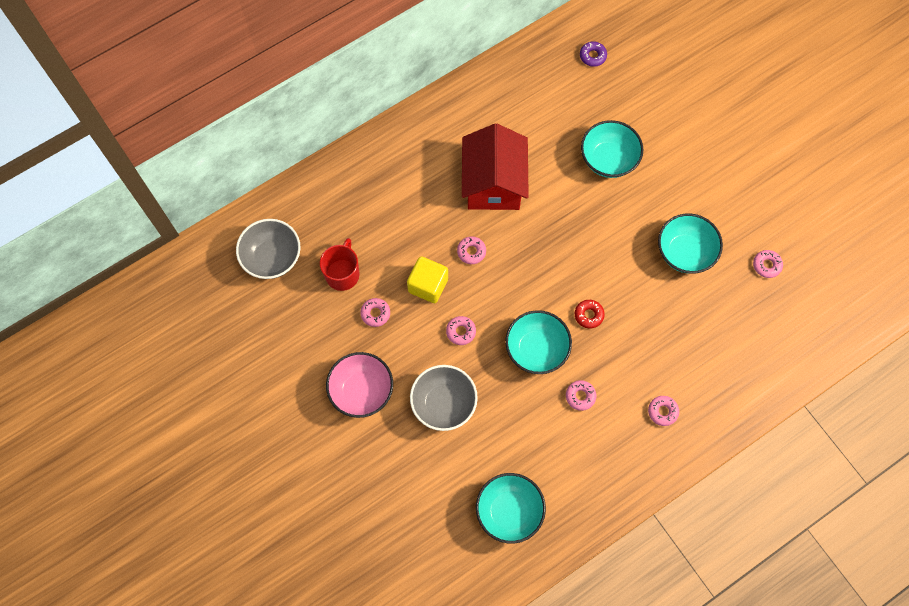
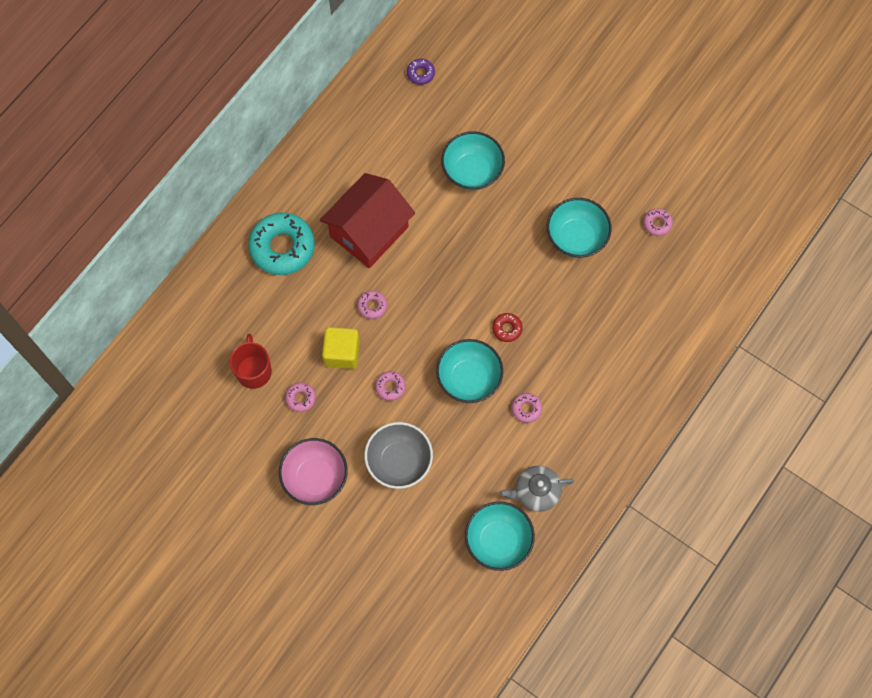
camera: 20 degrees left, 0 degrees up
grey bowl [236,219,301,279] -> none
red house [462,123,529,210] -> red house turned 60 degrees clockwise [320,173,415,268]
pink donut [648,396,679,426] -> none
none -> turquoise donut [248,213,315,275]
none -> grey teapot [499,466,574,512]

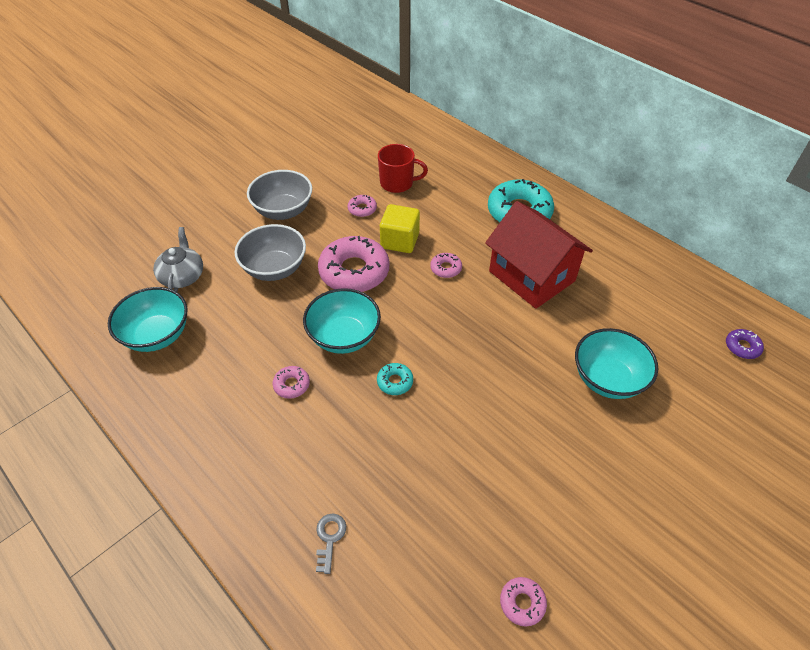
camera: 100 degrees right, 20 degrees down
pink bowl [279,438,348,505] -> grey bowl [247,170,312,220]
pink donut [375,371,406,401] -> pink donut [318,236,389,292], size x2.22
red donut [492,313,523,342] -> turquoise donut [377,363,413,395]
grey teapot [499,466,574,512] -> grey teapot moved to [153,227,203,292]
turquoise bowl [547,198,612,258] -> none
none -> grey key [316,514,346,574]

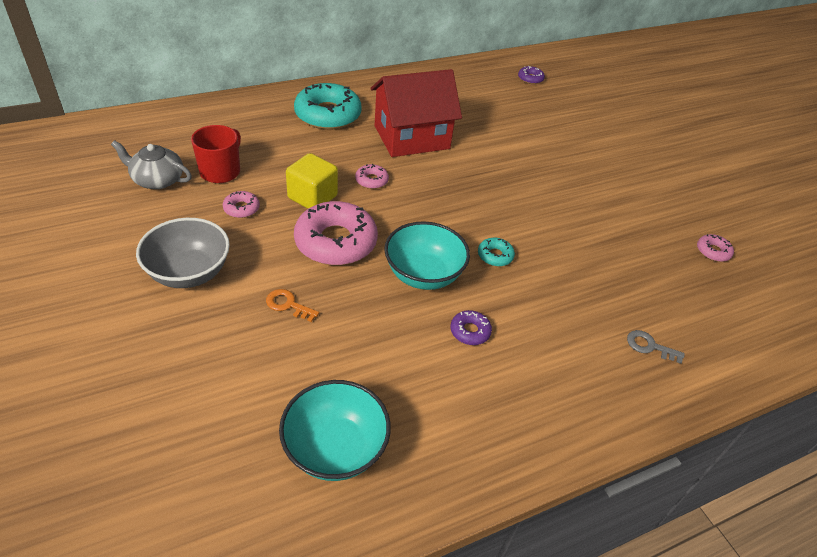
camera: 75 degrees left, 5 degrees down
grey teapot [153,227,203,292] -> grey teapot moved to [111,140,192,189]
grey bowl [234,224,306,281] -> orange key [266,289,319,322]
pink donut [273,366,310,398] -> purple donut [451,310,492,345]
turquoise bowl [575,328,658,399] -> none

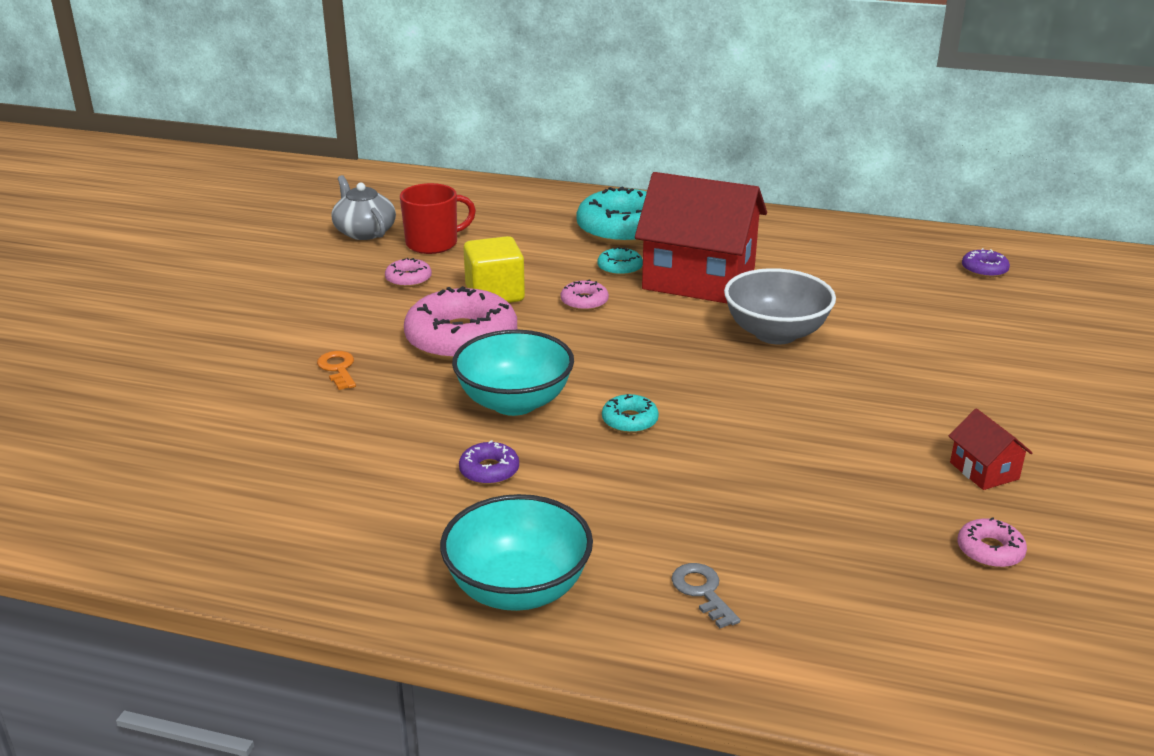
camera: 45 degrees right, 15 degrees down
grey bowl [136,218,230,288] -> grey bowl moved to [724,268,836,345]
turquoise bowl [279,380,391,481] -> turquoise bowl moved to [440,494,593,611]
none -> turquoise donut [598,247,643,276]
none -> red house [949,408,1032,490]

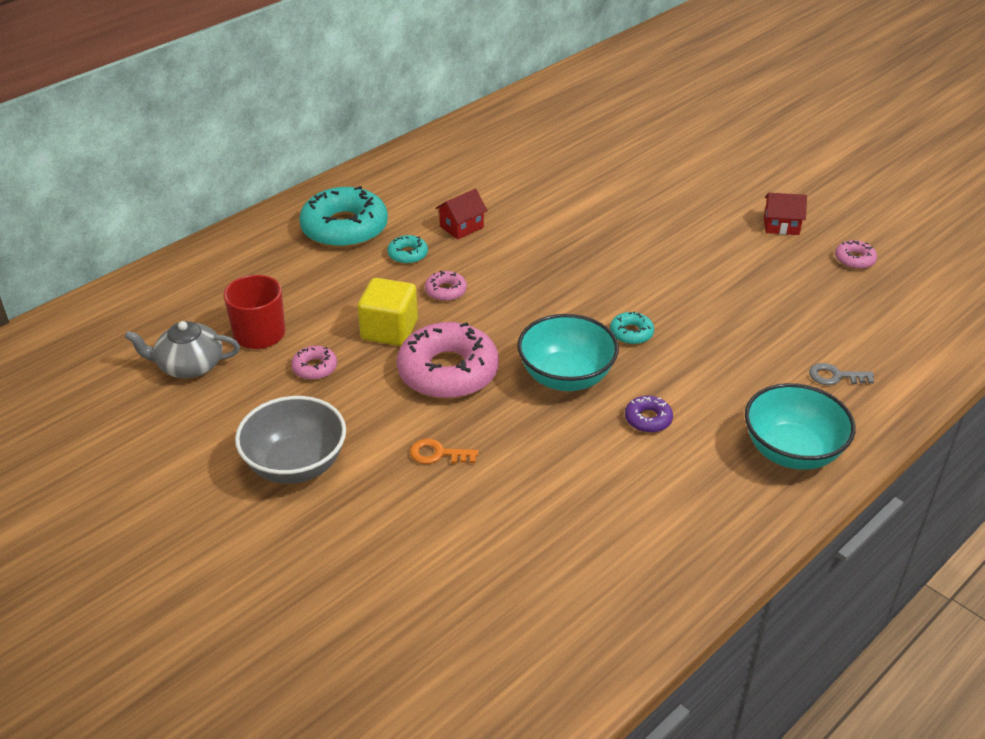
camera: 60 degrees left, 10 degrees up
red house [635,172,767,304] -> red house [435,189,488,239], size x0.42
grey bowl [724,268,836,345] -> grey bowl moved to [235,396,346,484]
purple donut [962,248,1010,278] -> none

